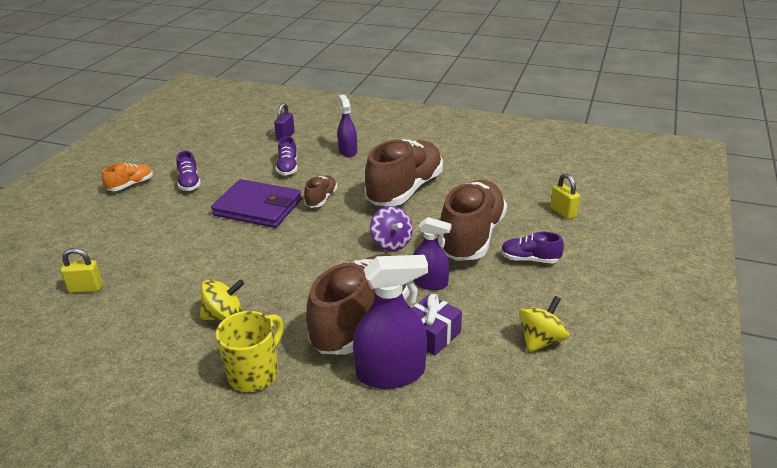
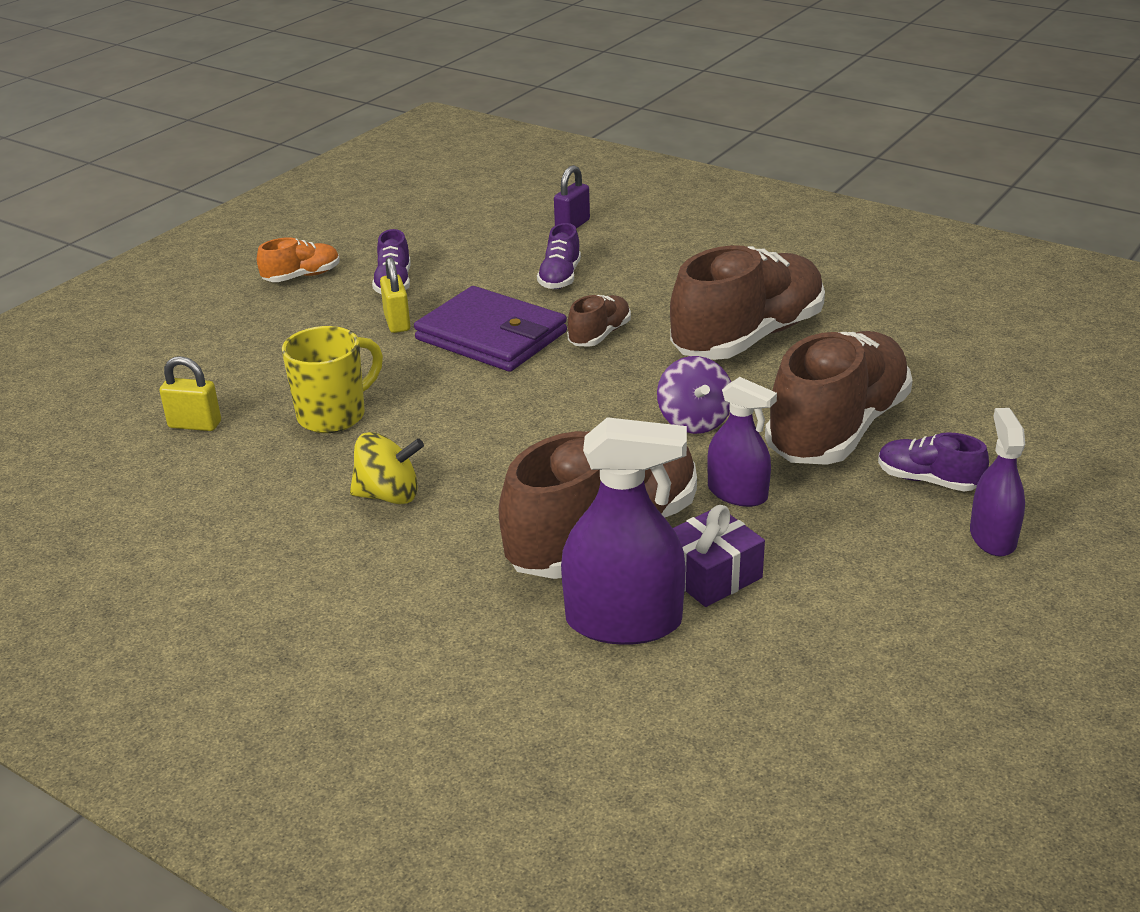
camera: 15 degrees right, 0 degrees up
yellow mug [216,311,284,392] -> yellow mug moved to [282,326,383,433]
purple spray bottle [337,95,357,157] -> purple spray bottle moved to [970,408,1025,557]
yellow spinning top [519,296,569,353] -> none
yellow padlock [550,173,580,219] -> yellow padlock moved to [380,257,410,333]

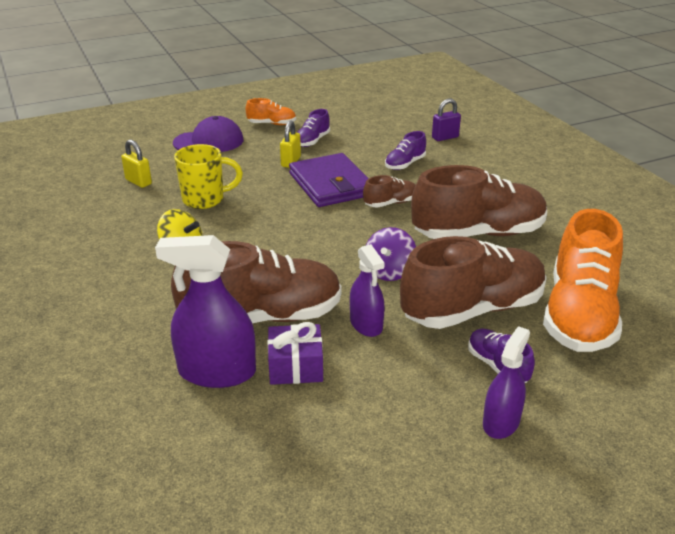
camera: 30 degrees right, 0 degrees up
purple spray bottle [561,417,687,645] -> purple spray bottle turned 150 degrees clockwise [155,235,256,388]
none -> purple cap [173,116,243,152]
none -> orange shoe [543,209,623,352]

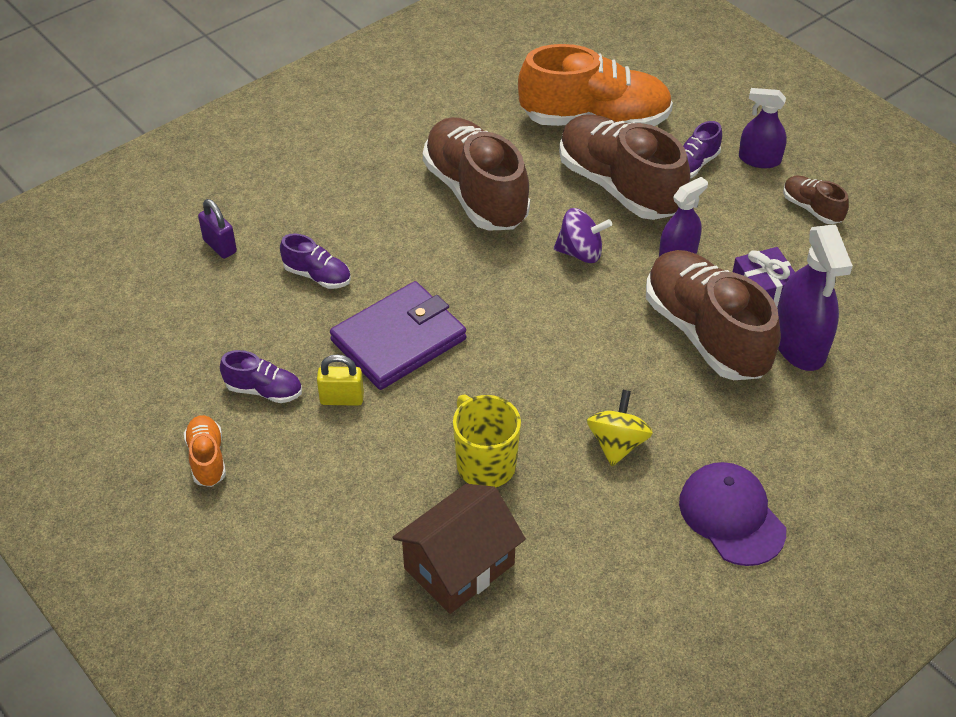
camera: 105 degrees left, 15 degrees up
yellow padlock [121,140,152,188] -> brown house [392,484,526,614]
purple cap [173,116,243,152] -> purple cap moved to [679,462,786,566]
brown shoe [363,175,416,208] -> brown shoe moved to [783,175,849,224]

